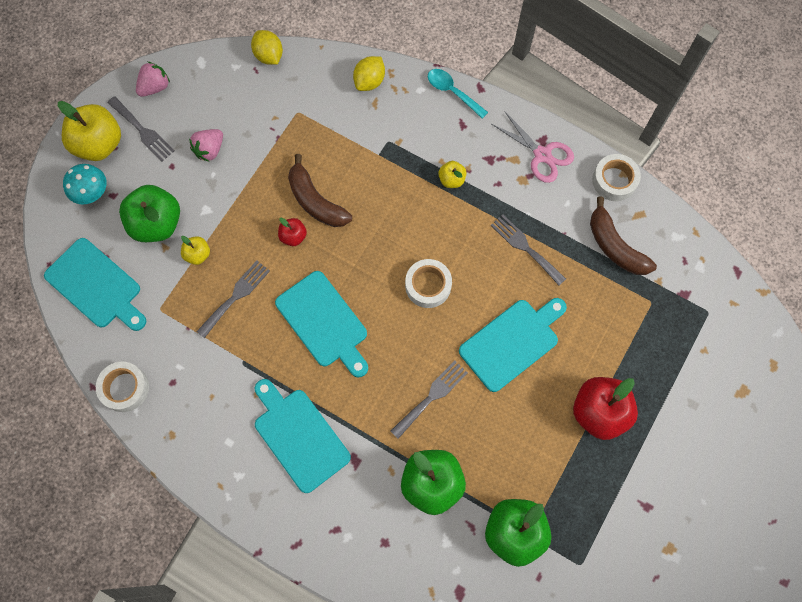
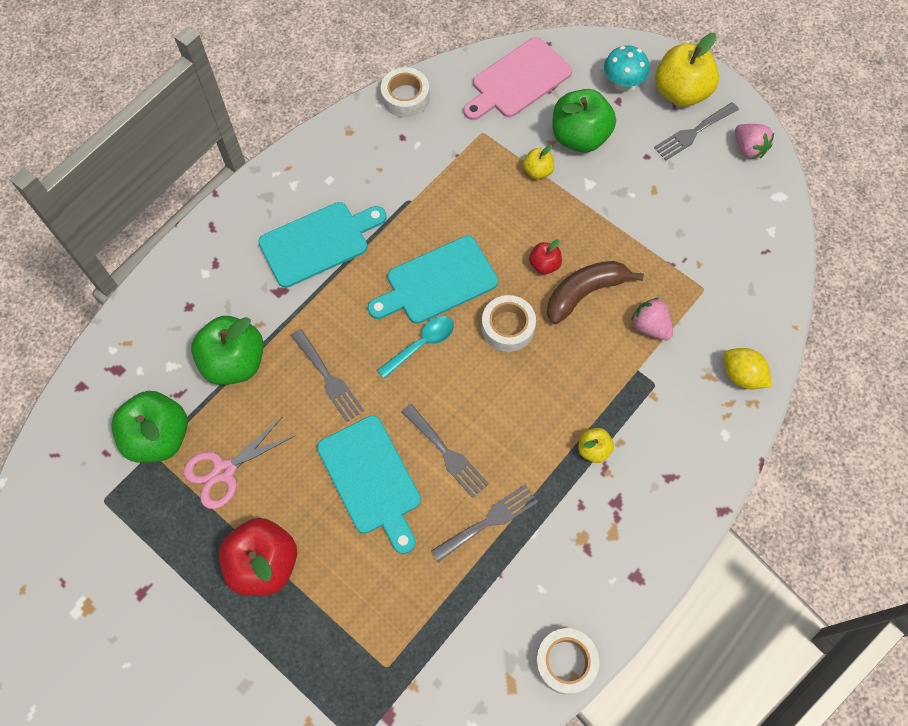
camera: 100 degrees right, 5 degrees down
turquoise cutting board [44,238,146,331] -> pink cutting board [463,37,572,120]
pink strawberry [189,129,223,162] -> pink strawberry moved to [631,298,673,340]
grey fork [196,261,270,338] -> grey fork moved to [402,404,489,498]
yellow lemon [251,30,283,65] -> none
white tape [405,259,452,308] -> white tape moved to [481,295,536,352]
turquoise spoon [428,69,488,119] -> turquoise spoon moved to [377,316,454,378]
pink scissors [492,111,574,183] -> pink scissors moved to [183,417,296,509]
brown banana [590,196,657,275] -> none

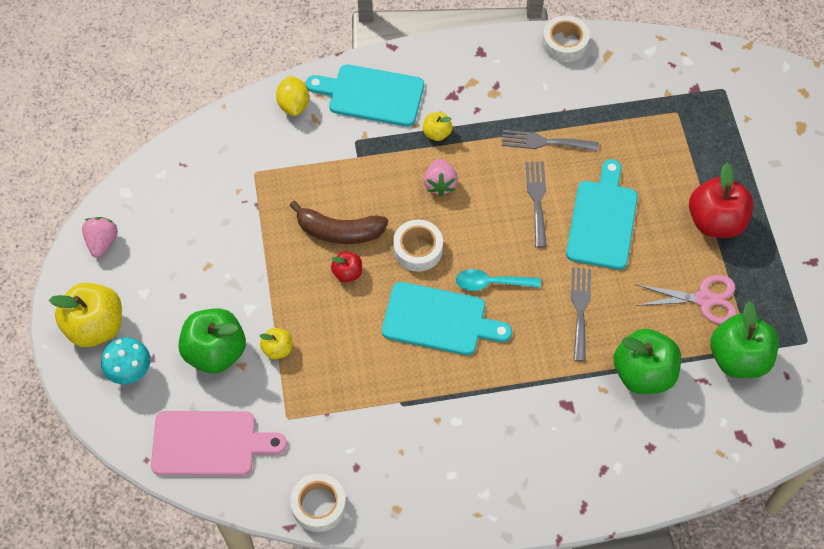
camera: 140 degrees left, 5 degrees down
turquoise cutting board [258,202,387,288] -> turquoise cutting board moved to [306,64,424,127]
pink strawberry [631,298,673,340] -> pink strawberry moved to [423,159,458,196]
grey fork [654,102,739,161] -> none

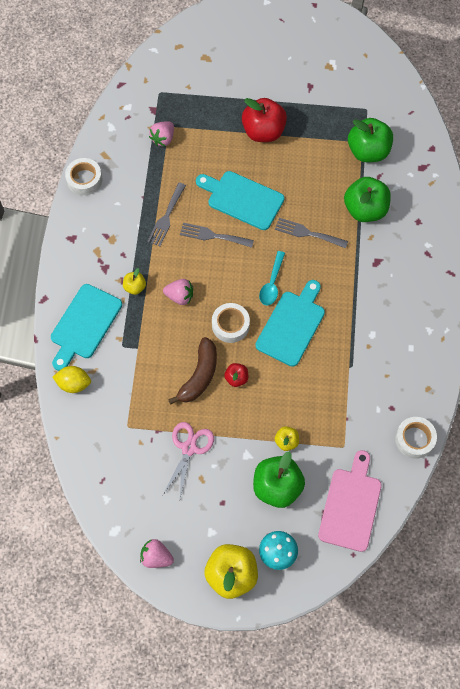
camera: 75 degrees left, 5 degrees up
pink scissors [636,275,737,324] -> pink scissors moved to [163,422,214,498]
none -> pink strawberry [149,121,174,147]

